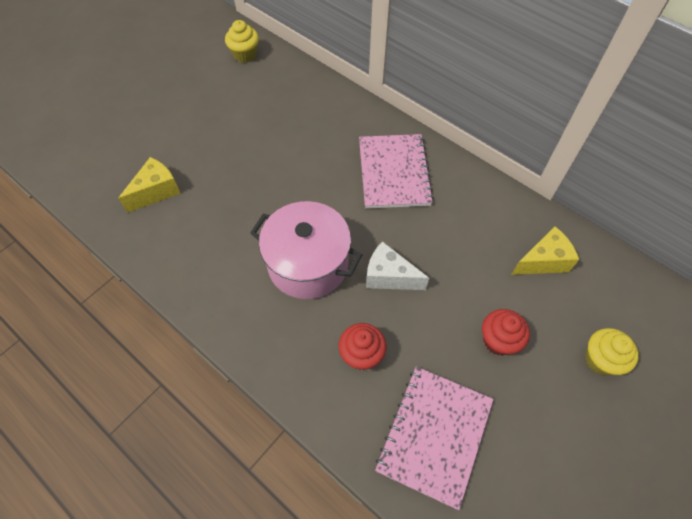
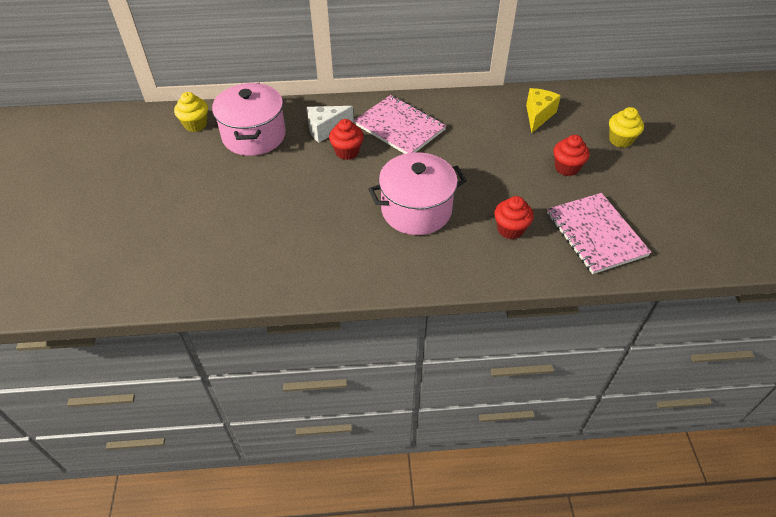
camera: 45 degrees left, 10 degrees down
yellow cheese [118,157,180,213] -> none
white cheese [366,241,429,290] -> white cheese moved to [307,106,354,143]
none -> pink pot [212,83,286,156]
none -> red cupcake [329,119,364,160]

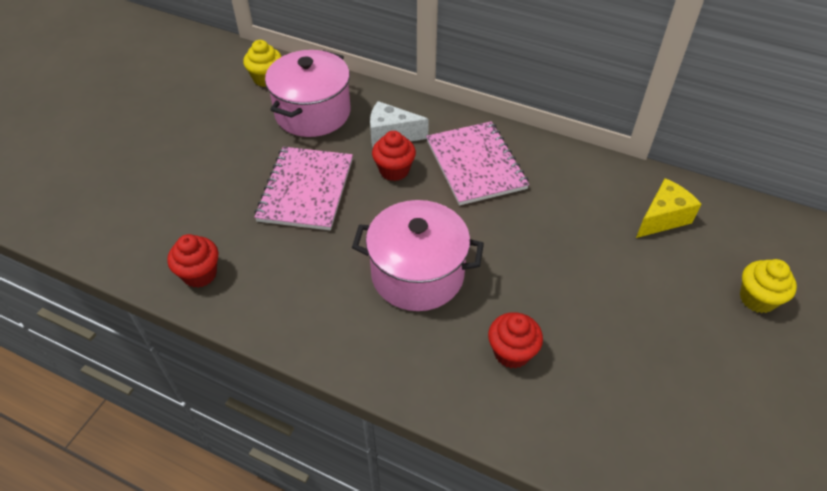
camera: 30 degrees right, 0 degrees up
pink notebook [547,193,651,274] -> pink notebook moved to [254,147,353,230]
red cupcake [553,135,590,176] -> red cupcake moved to [167,234,218,288]

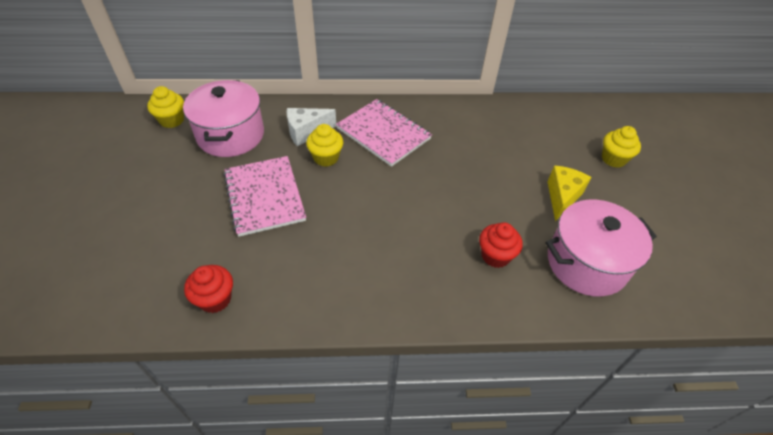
camera: 30 degrees left, 0 degrees up
pink pot [352,200,484,311] -> pink pot moved to [546,200,657,296]
red cupcake [372,131,416,181] -> yellow cupcake [306,124,343,167]
yellow cheese [636,178,701,238] -> yellow cheese moved to [548,166,591,221]

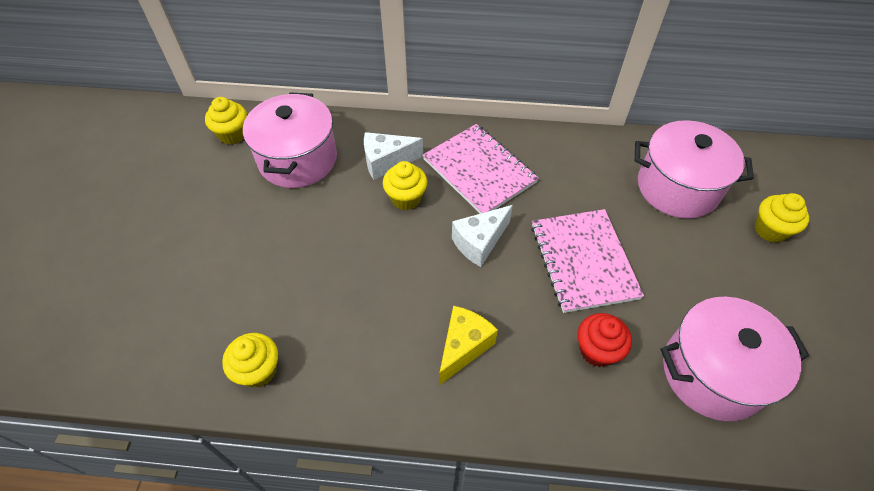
camera: 10 degrees right, 5 degrees up
red cupcake [184,265,233,313] -> yellow cupcake [222,333,278,388]
pink notebook [223,156,306,237] -> pink notebook moved to [531,209,644,313]
yellow cheese [548,166,591,221] -> yellow cheese moved to [439,306,498,385]
none -> white cheese [452,205,513,267]
none -> pink pot [635,120,754,219]

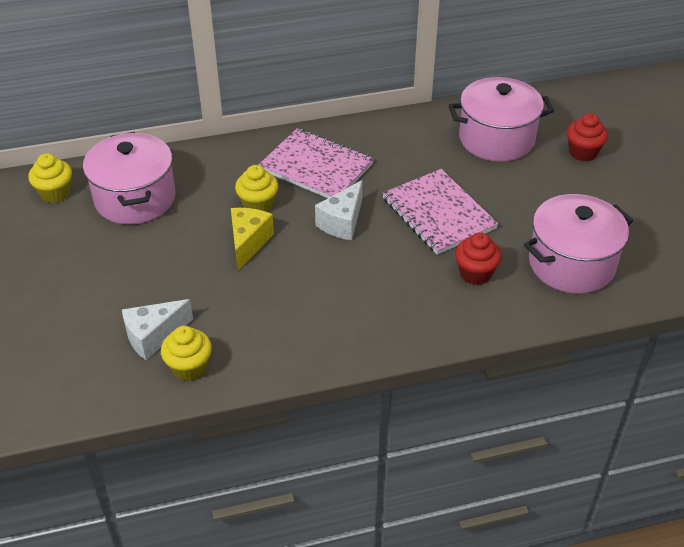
camera: 20 degrees left, 10 degrees down
white cheese [364,132,423,180] -> white cheese moved to [122,299,193,360]
yellow cheese [439,306,498,385] -> yellow cheese moved to [231,208,274,271]
yellow cupcake [755,193,809,243] -> red cupcake [567,113,608,162]

